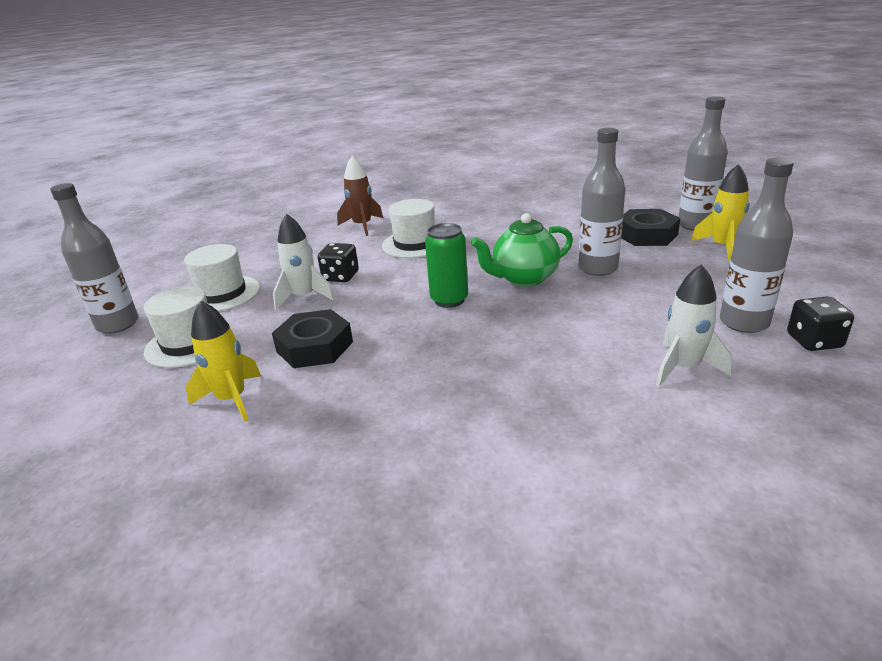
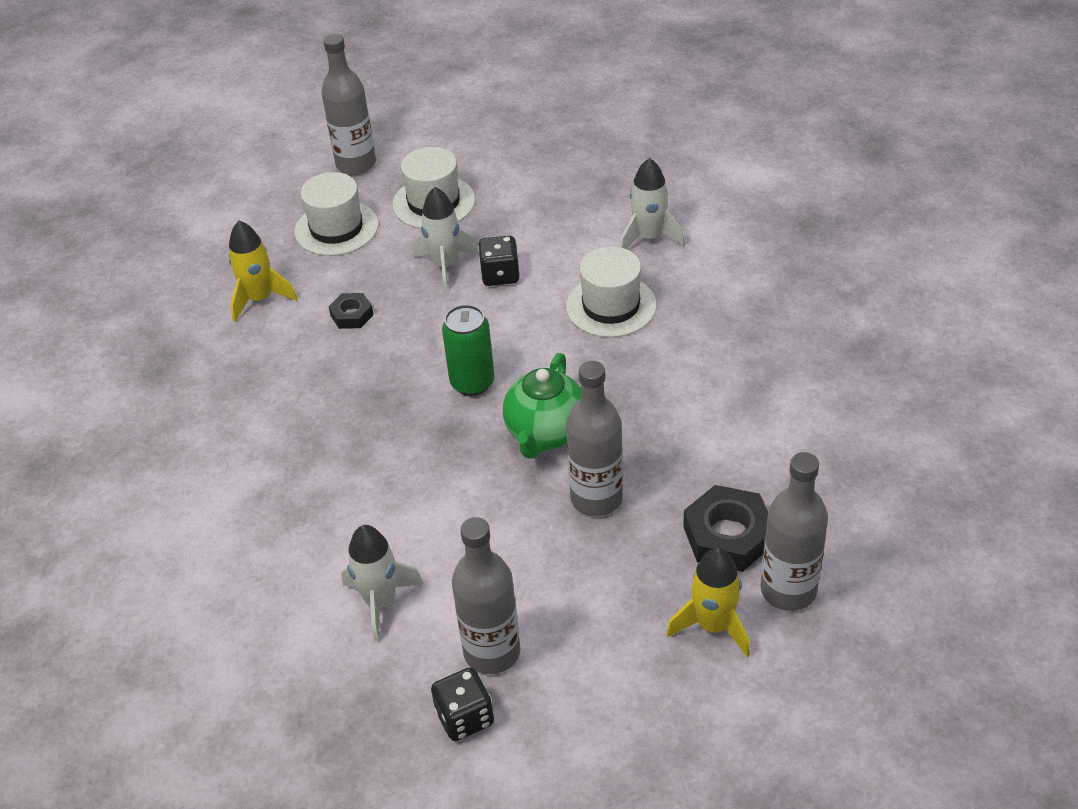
camera: 70 degrees right, 15 degrees up
black nut [272,309,353,368] -> black nut [328,293,374,329], size x0.56
brown rocket [337,156,383,236] -> white rocket [620,158,685,249]
green teapot [471,213,573,287] -> green teapot turned 120 degrees counterclockwise [503,353,581,459]

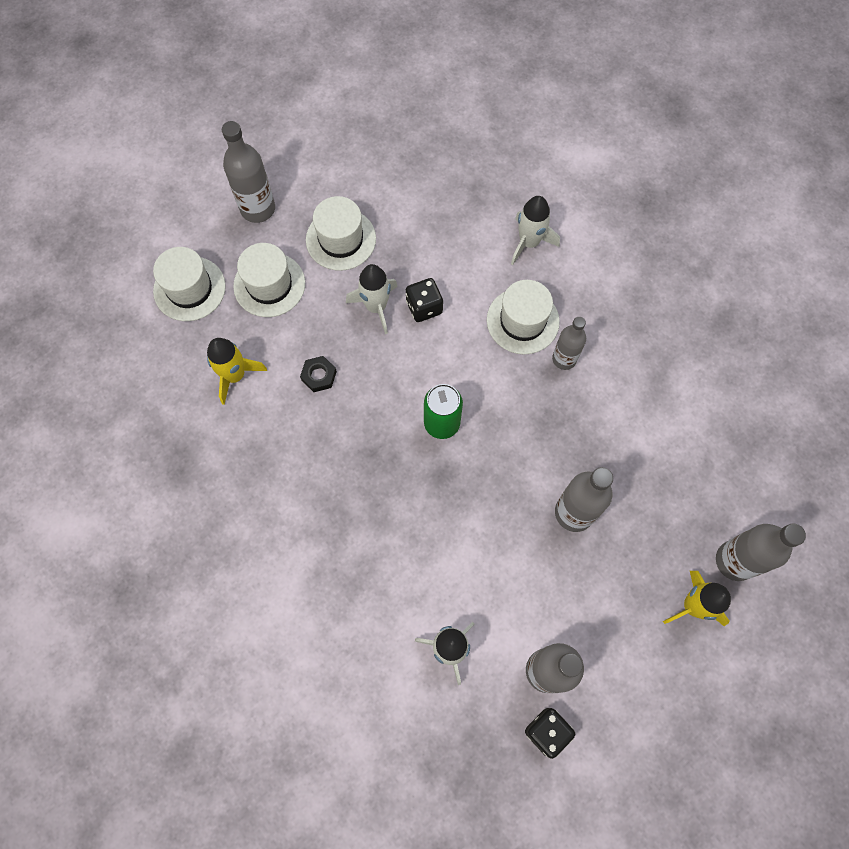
camera: 20 degrees left, 25 degrees up
green teapot [503,353,581,459] -> none
black nut [683,485,768,572] -> none
none -> white hat [153,247,226,321]
none -> grey bottle [552,317,586,370]

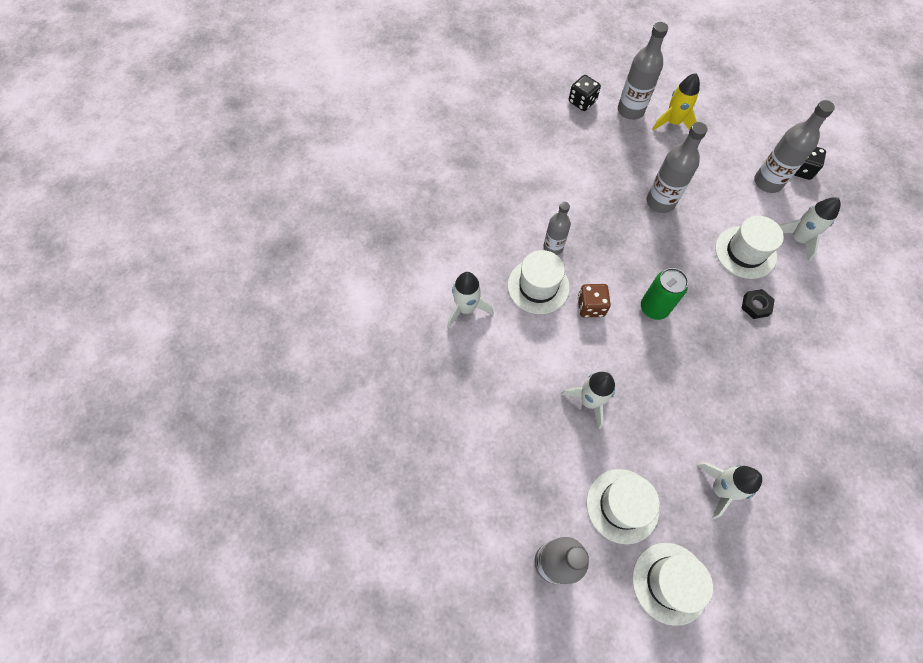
camera: 115 degrees left, 5 degrees down
yellow rocket [207,338,267,405] -> white rocket [697,462,762,519]
black nut [300,356,337,392] -> black nut moved to [741,289,775,319]
white hat [306,196,376,271] -> white hat moved to [715,216,784,279]
black dice [406,278,443,322] -> black dice moved to [569,75,601,111]
none -> brown dice [578,284,611,317]

